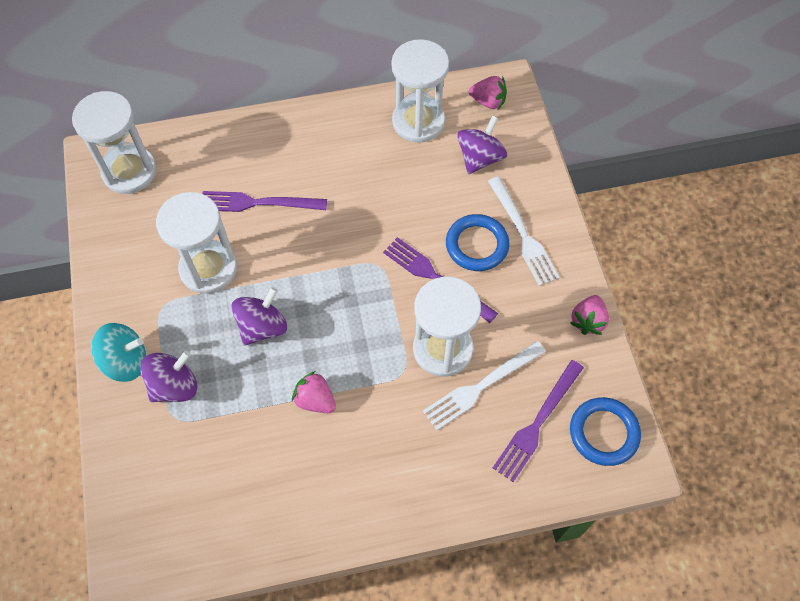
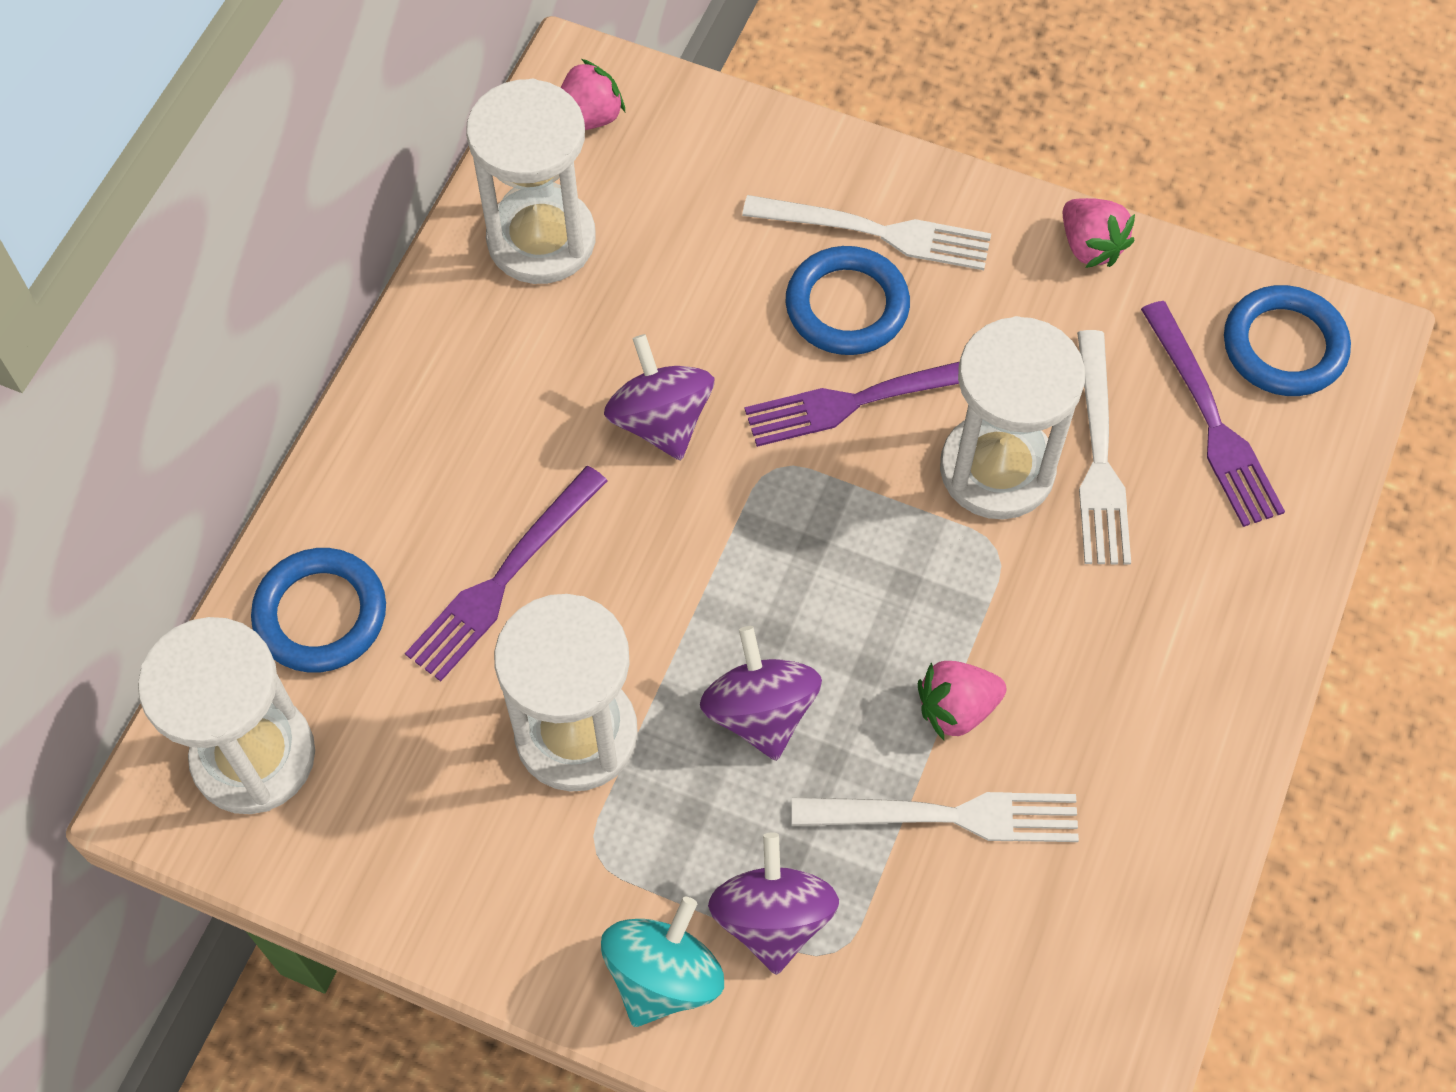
camera: 55 degrees left, 0 degrees up
purple spinning top [457,116,507,174] -> purple spinning top moved to [604,334,714,460]
none -> blue ring [251,548,386,673]
none -> white fork [792,792,1079,842]

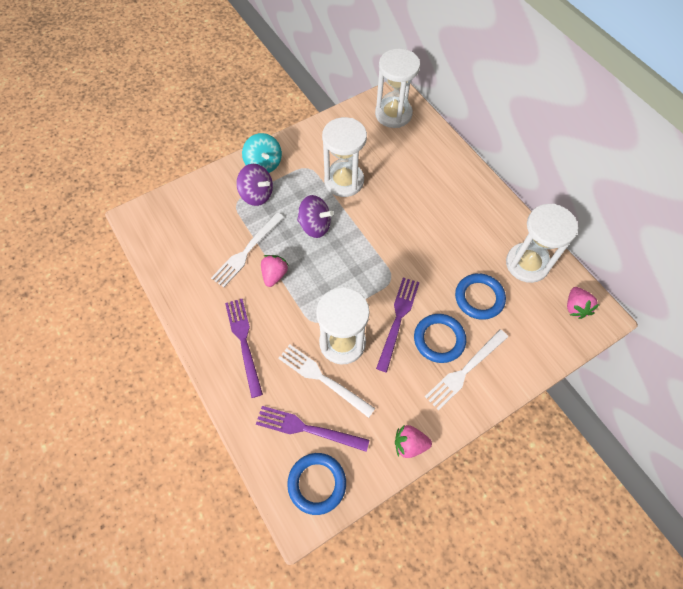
camera: 125 degrees right, 0 degrees up
blue ring [251,548,386,673] -> blue ring moved to [455,273,506,320]
purple fork [405,466,608,681] -> purple fork moved to [225,299,263,398]
purple spinning top [604,334,714,460] -> none

